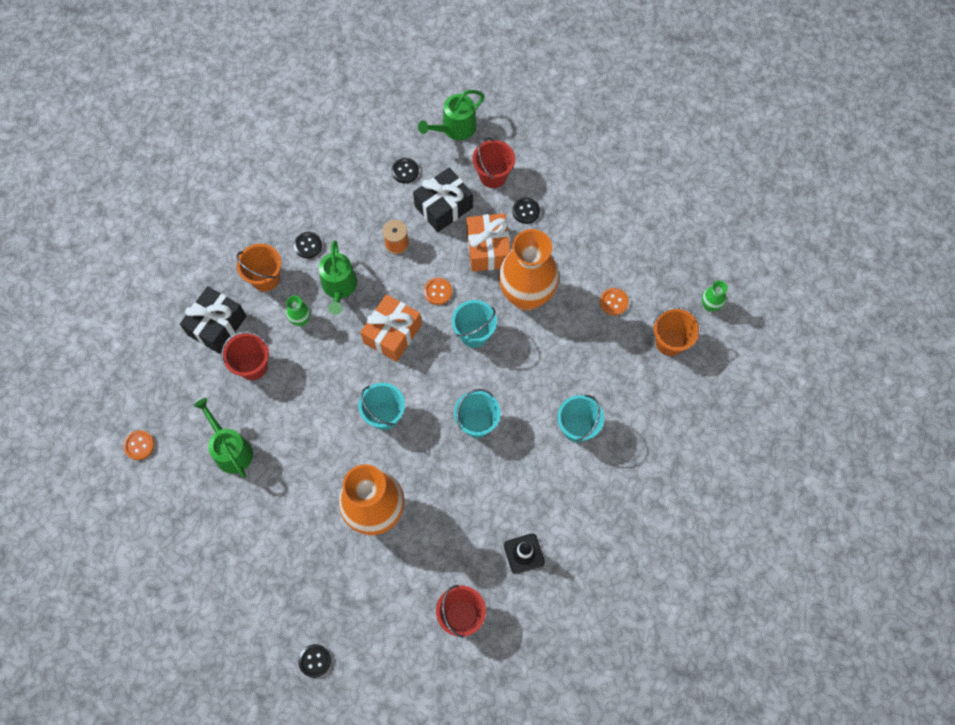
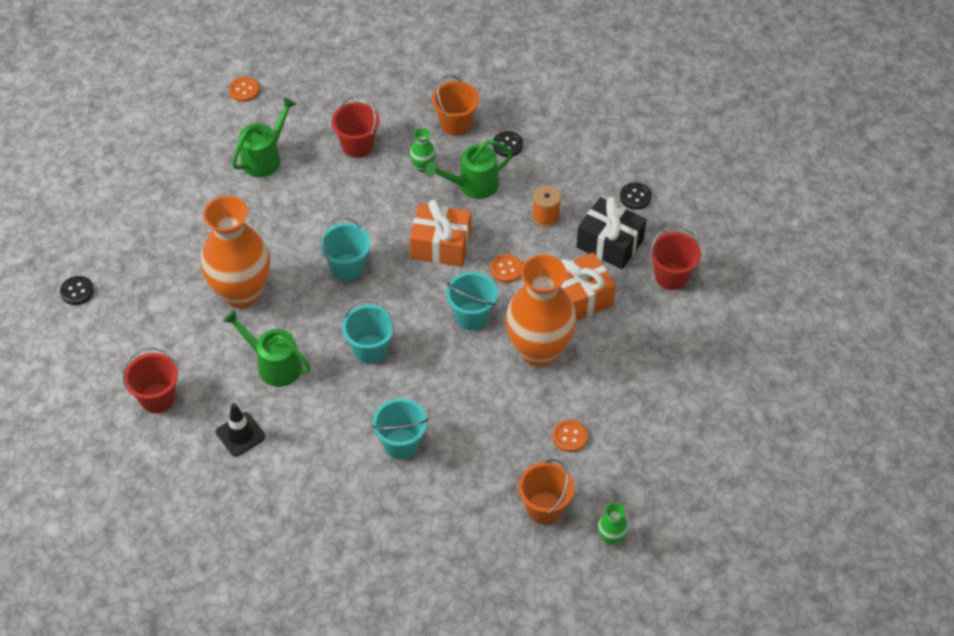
camera: 70 degrees right, 15 degrees down
black gift [180,286,247,354] -> none
green watering can [418,90,484,140] -> green watering can moved to [223,310,310,387]
black button [512,198,540,224] -> none

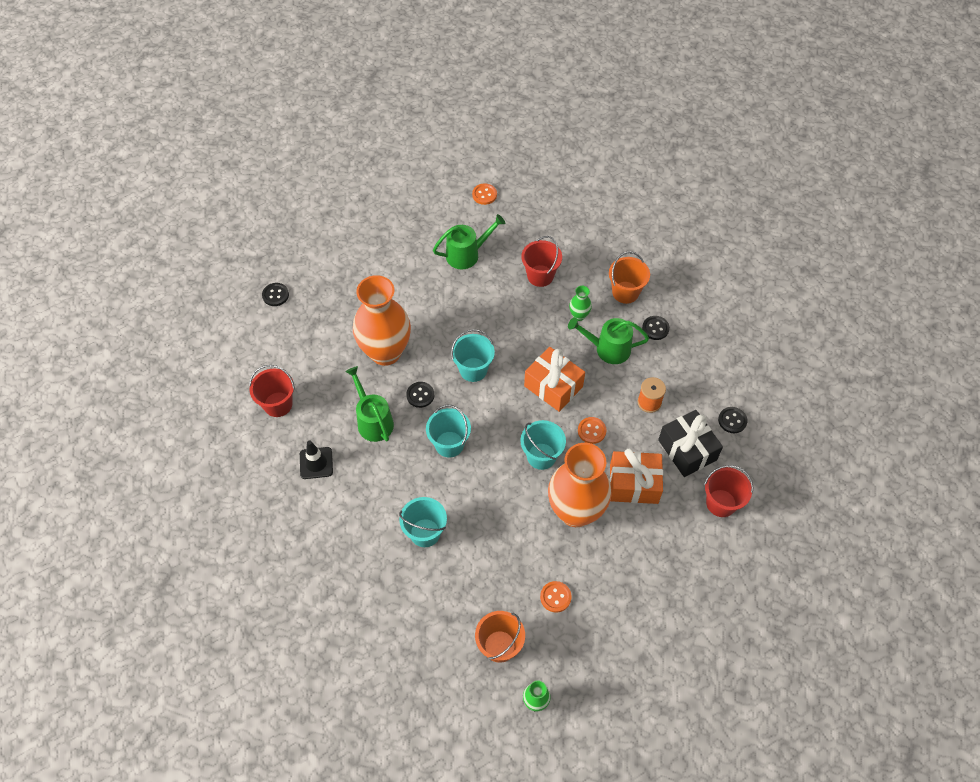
camera: 30 degrees right, 5 degrees up
none -> black button [406,382,434,408]

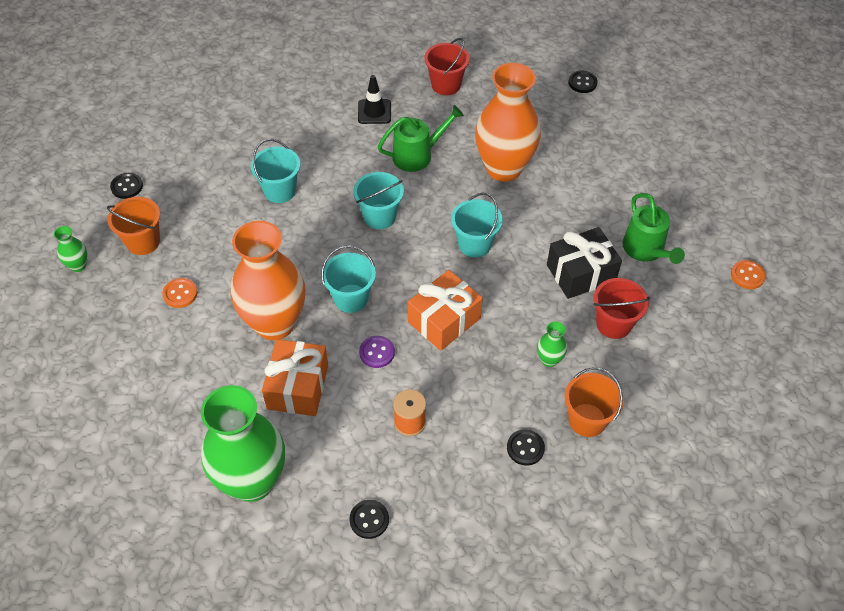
camera: 95 degrees right, 5 degrees down
black button [406,382,434,408] -> black button moved to [110,173,143,199]
green watering can [568,317,649,364] -> none
orange button [578,417,606,444] -> purple button [359,336,395,368]
black gift [658,410,723,477] -> black gift moved to [547,227,622,299]
red bucket [704,465,753,517] -> green vase [201,385,285,502]

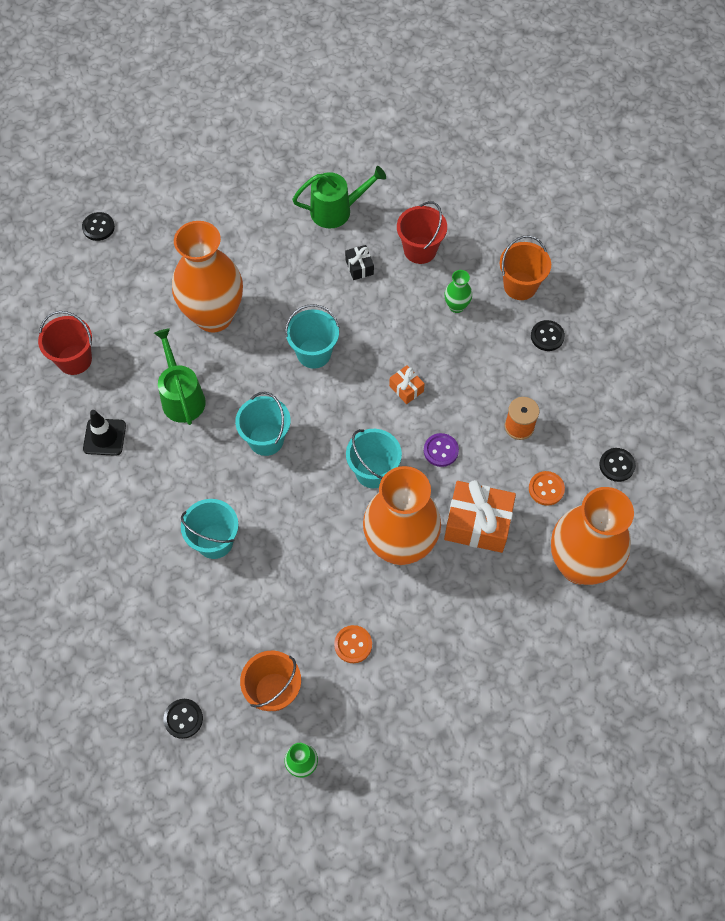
camera: 85 degrees left, 10 degrees up
green vase [201,385,285,502] -> orange vase [551,487,634,585]
orange gift [408,270,483,351] -> orange gift [389,365,425,404], size x0.48
black gift [547,227,622,299] -> black gift [345,245,374,280], size x0.48
orange button [731,260,766,289] -> orange button moved to [529,471,565,506]

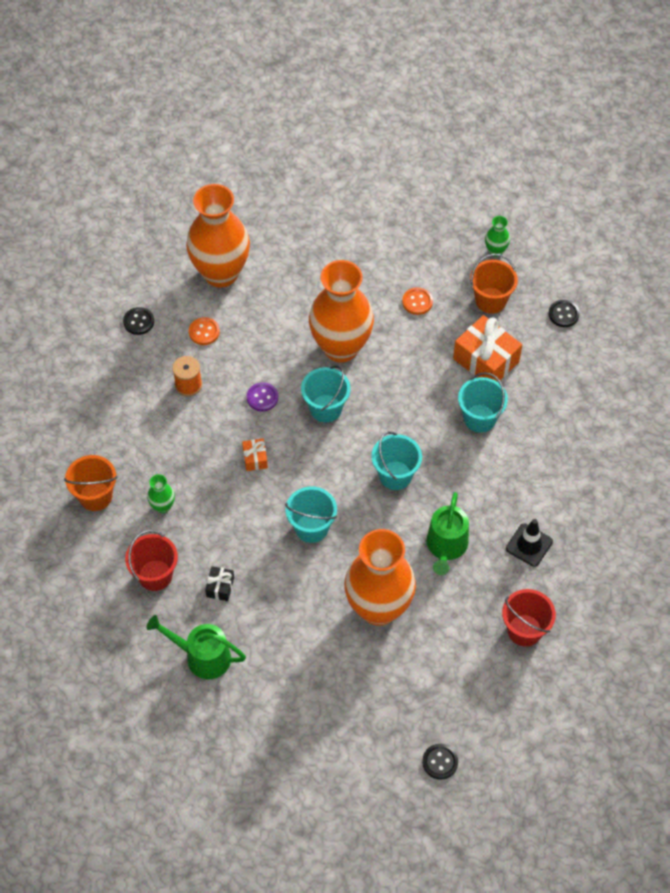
camera: 150 degrees left, 5 degrees down
orange gift [444,480,516,553] -> orange gift moved to [453,315,522,382]
black button [531,320,565,351] -> none

